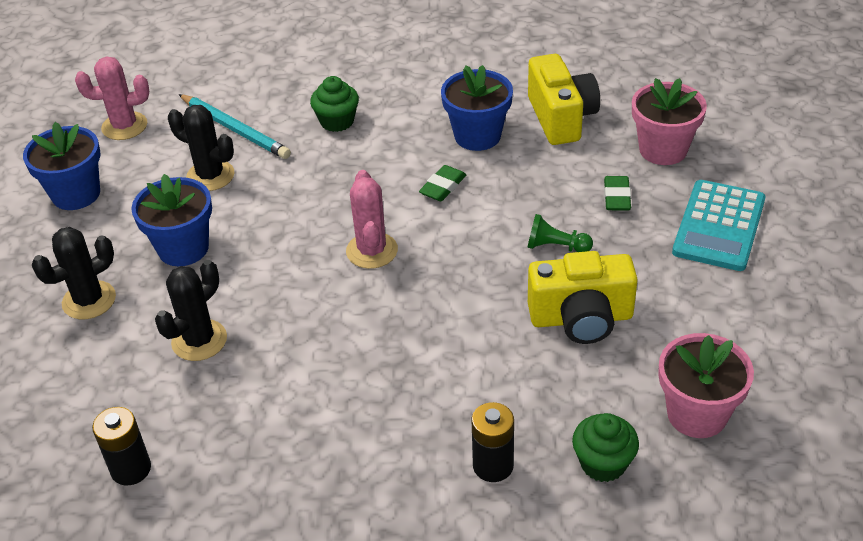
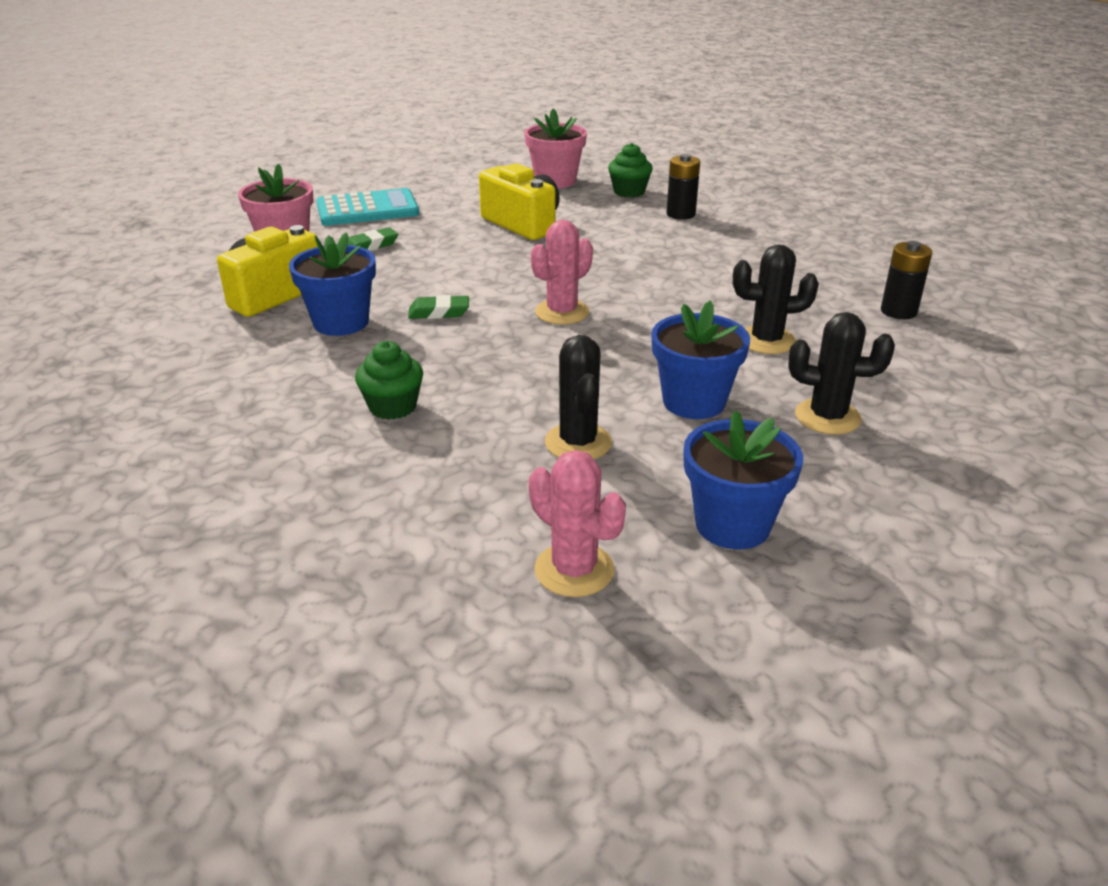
camera: 130 degrees left, 10 degrees down
turquoise pencil [179,94,291,159] -> none
green pawn [527,214,593,252] -> none

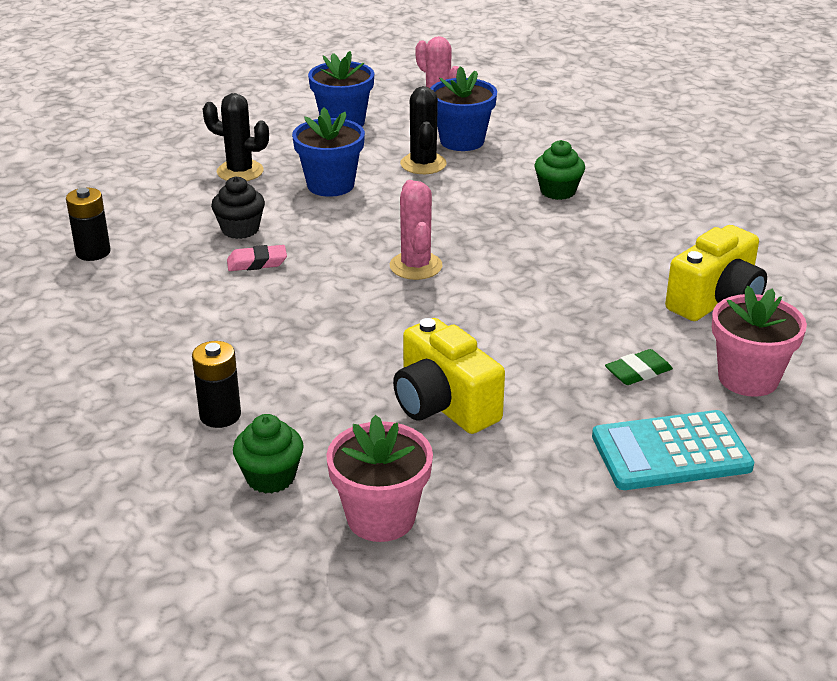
camera: 175 degrees left, 0 degrees up
blue flower pot [289,232,376,336] -> blue flower pot moved to [431,66,497,151]
green eraser [408,295,469,319] -> none
pink cactus [531,220,593,325] -> pink cactus turned 60 degrees counterclockwise [390,180,443,280]
black cactus [733,244,819,354] -> black cupcake [211,177,265,239]
none -> pink eraser [227,245,287,271]

